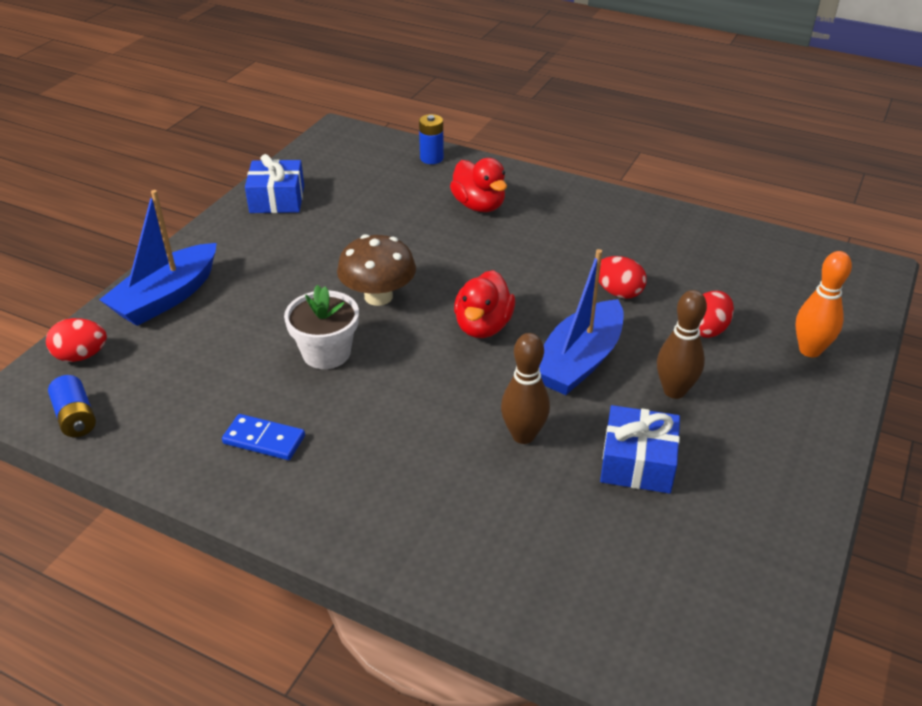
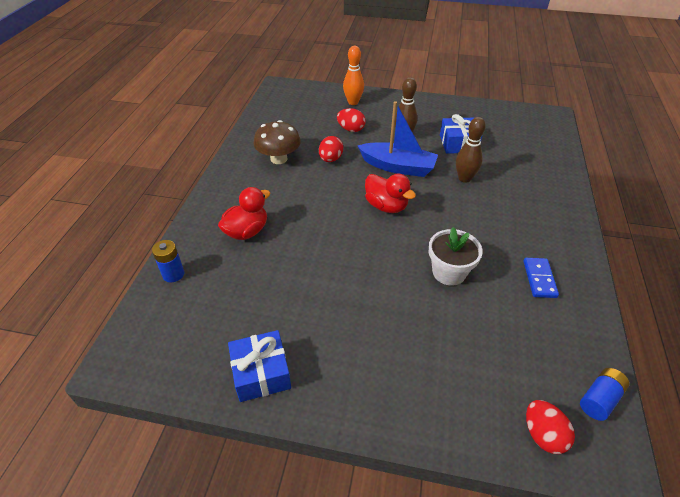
camera: 105 degrees left, 5 degrees up
blue boat [99,190,216,326] -> none
brown mushroom [337,234,416,306] -> brown mushroom moved to [253,120,301,164]
red duck [454,270,515,338] -> red duck turned 45 degrees clockwise [365,174,416,213]

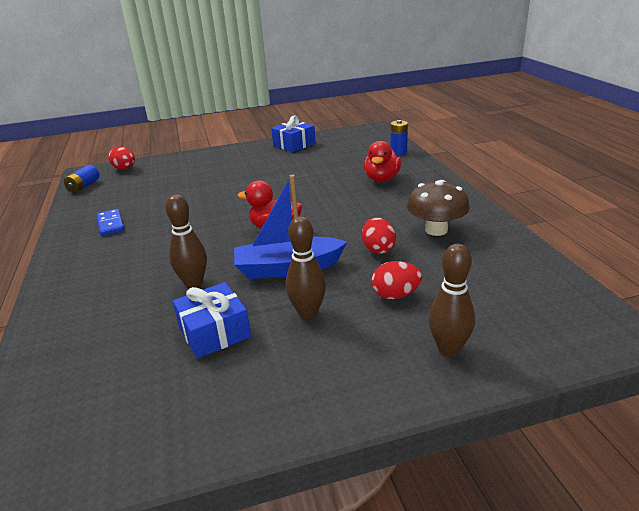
camera: 155 degrees right, 15 degrees down
orange bowling pin [343,46,364,105] -> brown bowling pin [428,244,475,356]
white flower pot [429,227,483,286] -> none

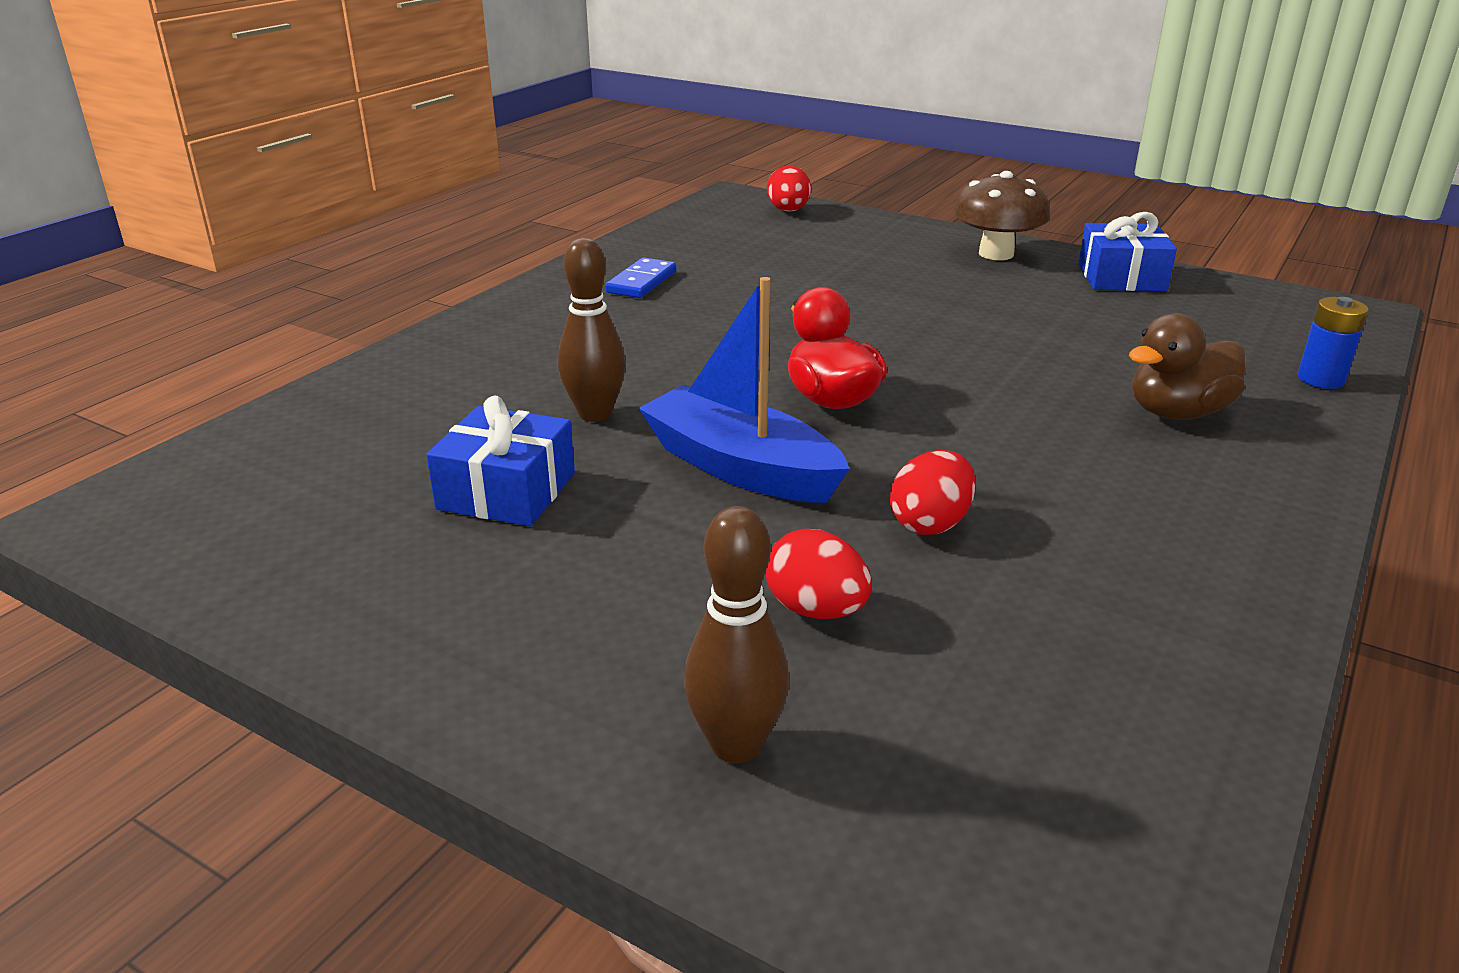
camera: 45 degrees right, 0 degrees up
blue battery [64,165,100,193] -> none
brown bowling pin [286,216,326,319] -> none
red duck [364,141,401,182] -> brown duck [1129,313,1246,420]
brown mushroom [407,180,470,236] -> brown mushroom moved to [953,171,1050,260]

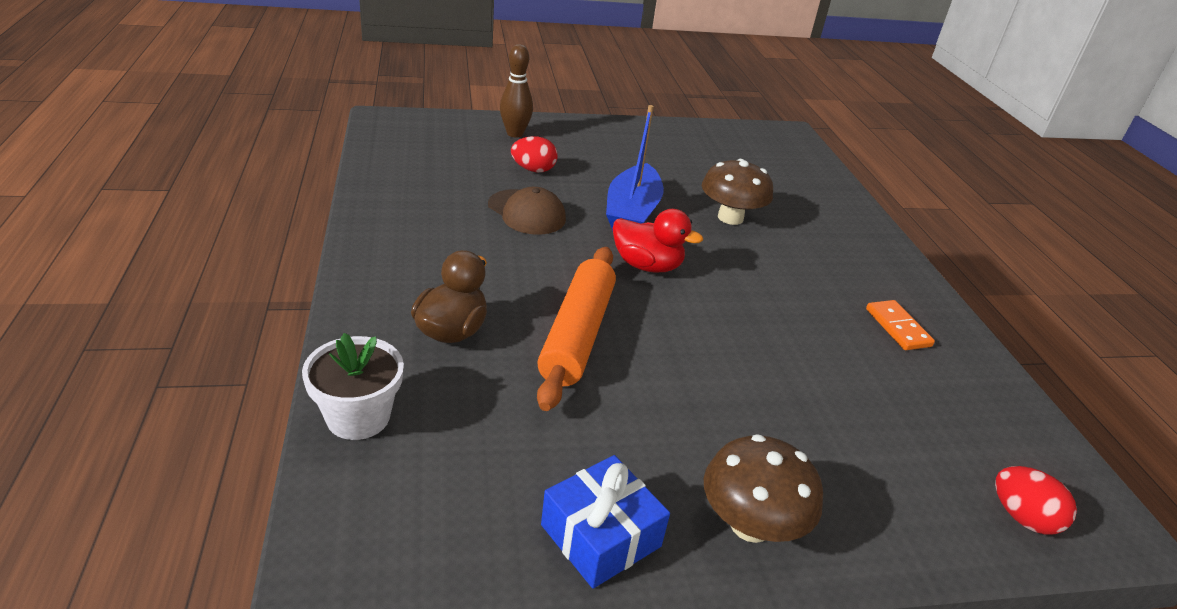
camera: 135 degrees right, 5 degrees up
blue gift [426,396,575,526] -> none
brown bowling pin [558,238,626,422] -> brown mushroom [702,159,773,225]
blue domino [605,257,676,298] -> orange domino [866,300,935,350]
blue boat [638,277,850,503] -> blue boat turned 105 degrees clockwise [606,105,664,231]
red egg [890,450,976,535] -> brown cap [488,187,566,235]
blue battery [1298,297,1369,389] -> white flower pot [302,333,404,440]
none -> orange rolling pin [537,247,616,411]

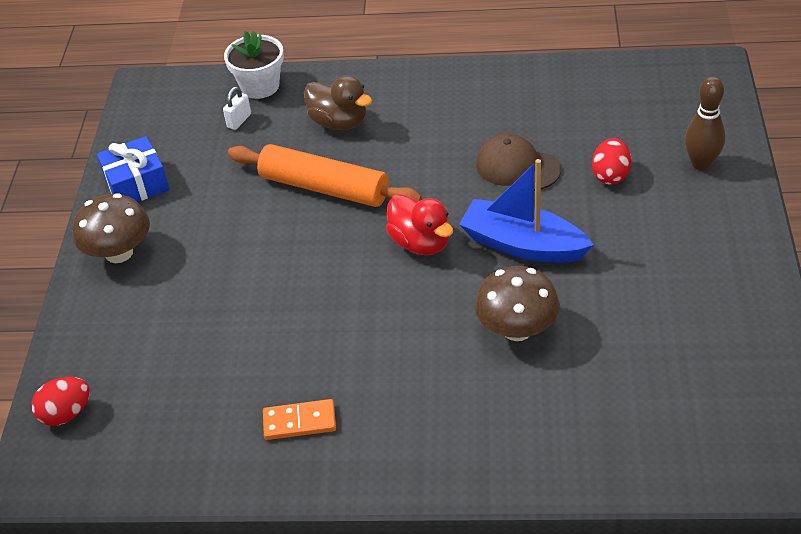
camera: 110 degrees right, 10 degrees up
brown cap [488,187,566,235] -> brown cap turned 60 degrees clockwise [476,134,561,191]
red duck [613,209,703,272] -> red duck turned 75 degrees counterclockwise [386,194,453,255]
none -> white padlock [223,87,251,130]

